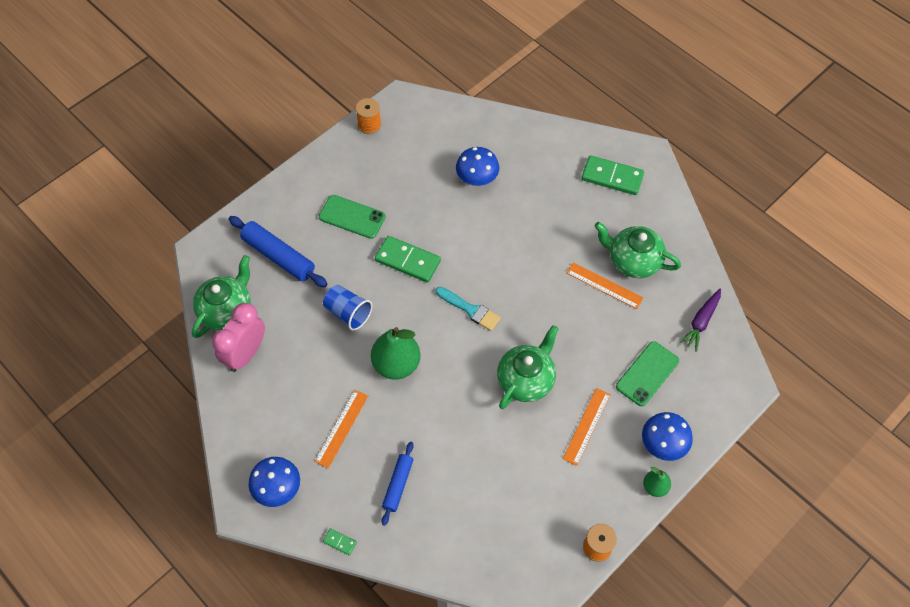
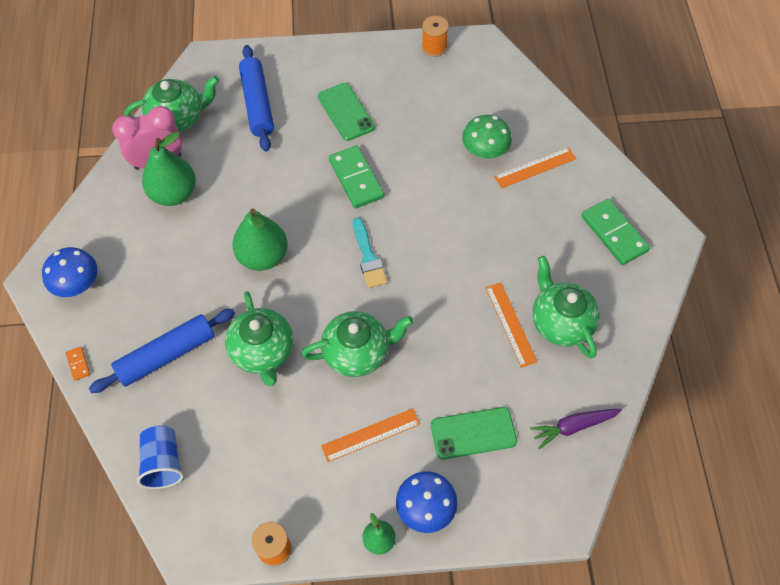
camera: 40 degrees right, 0 degrees up
orange ruler [314,390,368,468] -> orange ruler moved to [494,147,576,188]
blue cup [323,285,372,331] -> blue cup moved to [137,426,184,489]
green domino [323,528,357,555] -> orange domino [65,346,90,381]
blue rolling pin [382,442,414,526] -> blue rolling pin [89,309,235,393], size x1.62
blue mushroom [456,147,499,186] -> green mushroom [462,115,512,159]
none -> green pear [142,132,196,206]
none -> green teapot [225,291,294,386]

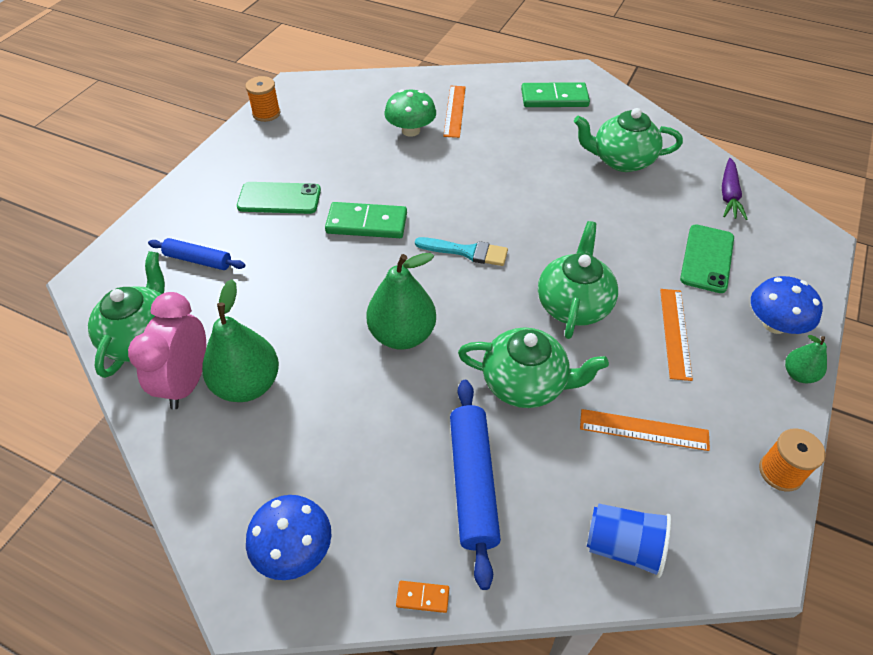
camera: 60 degrees left, 10 degrees down
blue rolling pin [239,45,274,152] -> blue rolling pin [148,238,245,270], size x0.62
orange ruler [485,283,537,368] -> orange ruler moved to [580,409,710,451]

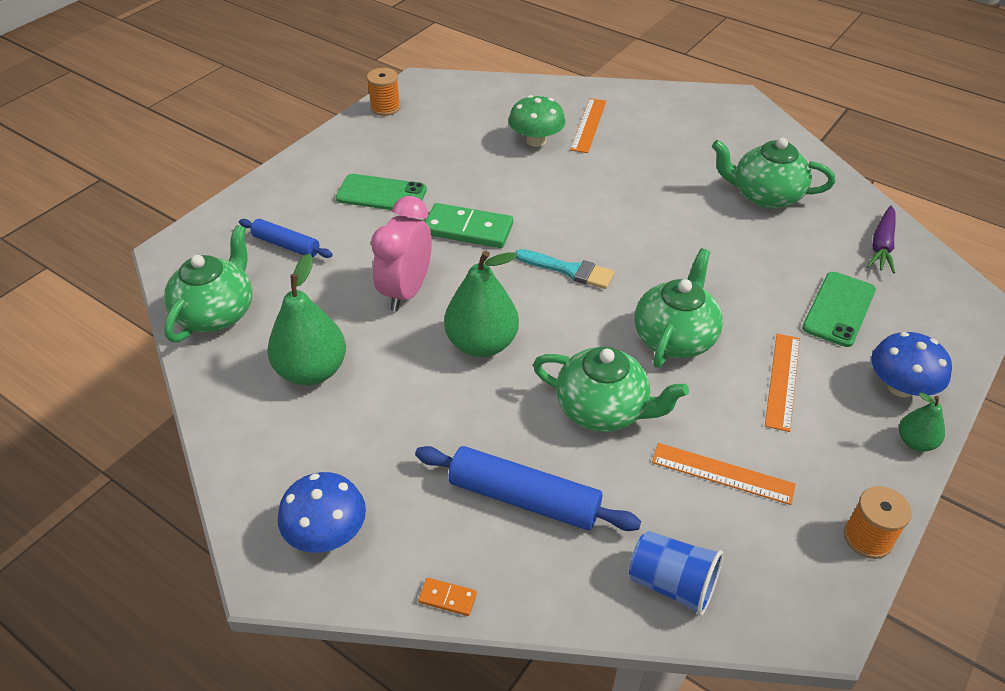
camera: 10 degrees right, 5 degrees down
pink clock [128,292,206,410] -> pink clock moved to [371,196,432,312]
blue rolling pin [450,380,501,590] -> blue rolling pin turned 75 degrees counterclockwise [415,446,641,531]
green domino [521,82,590,107] -> none

